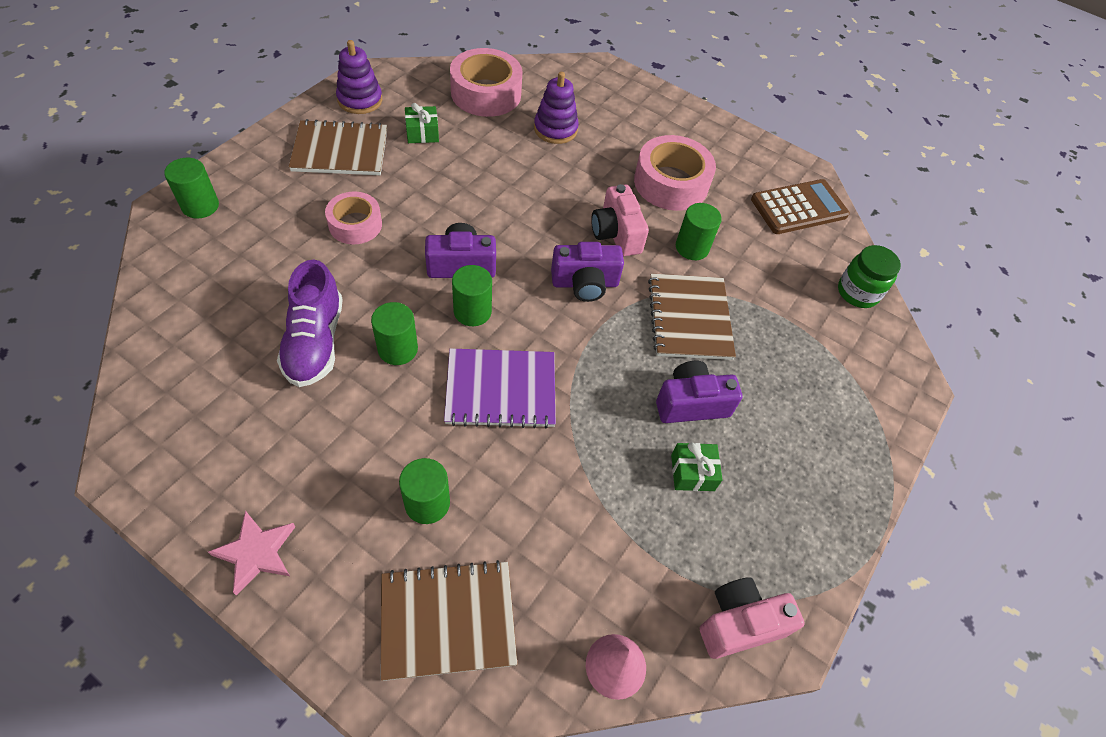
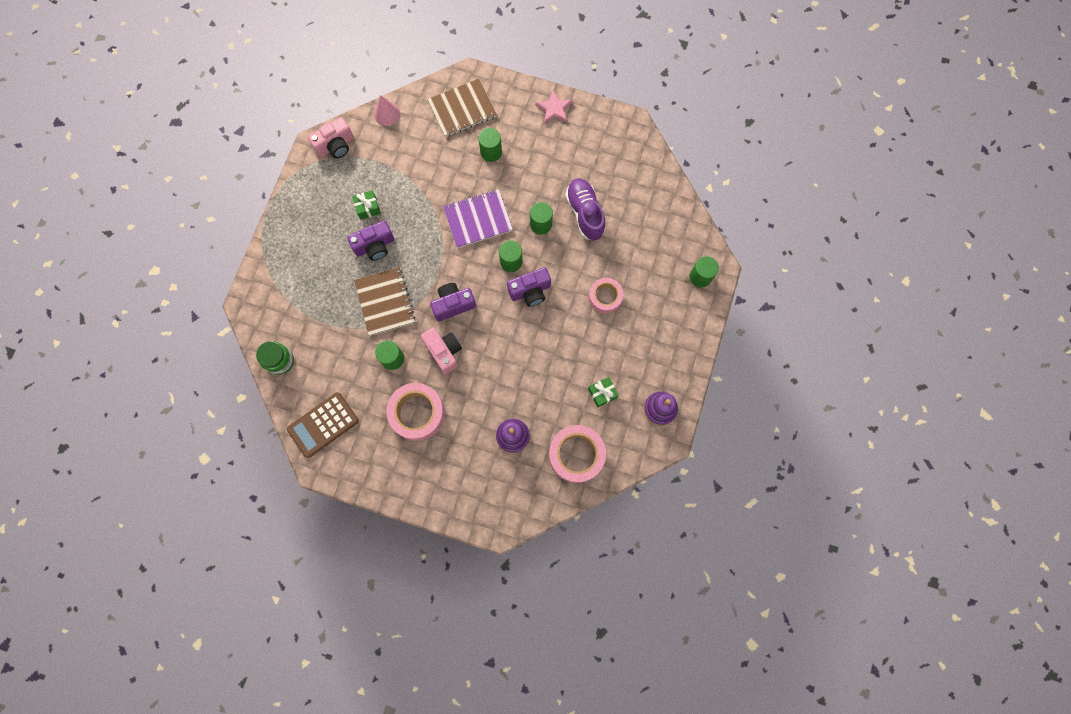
camera: 170 degrees right, 20 degrees up
brown notebook [289,119,387,175] -> none

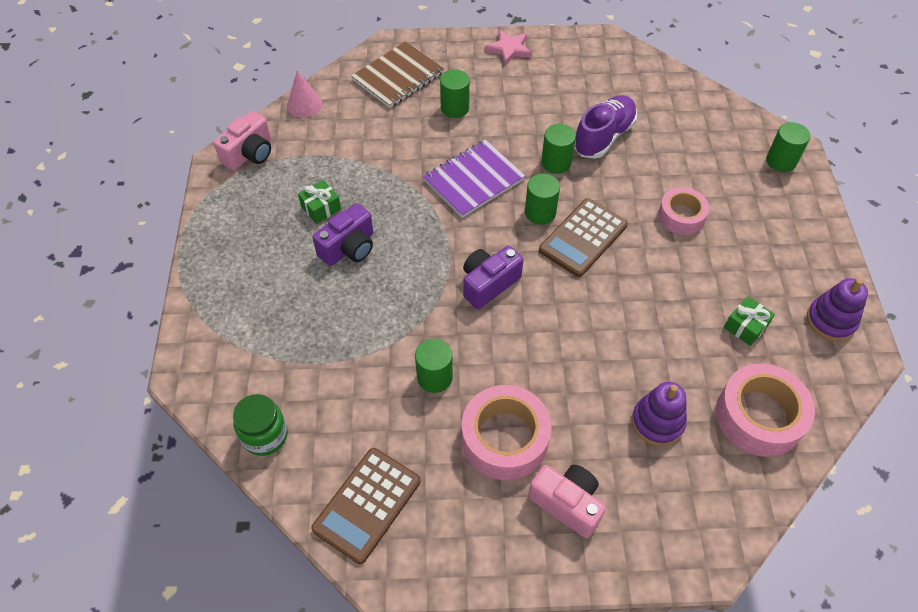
camera: 20 degrees left, 20 degrees down
brown notebook [354,267,415,336] -> none
pink camera [421,328,462,374] -> pink camera moved to [528,465,606,538]
purple camera [507,267,551,306] -> brown calculator [539,198,628,277]
purple shoe [565,178,606,241] -> purple shoe turned 75 degrees clockwise [574,95,637,159]

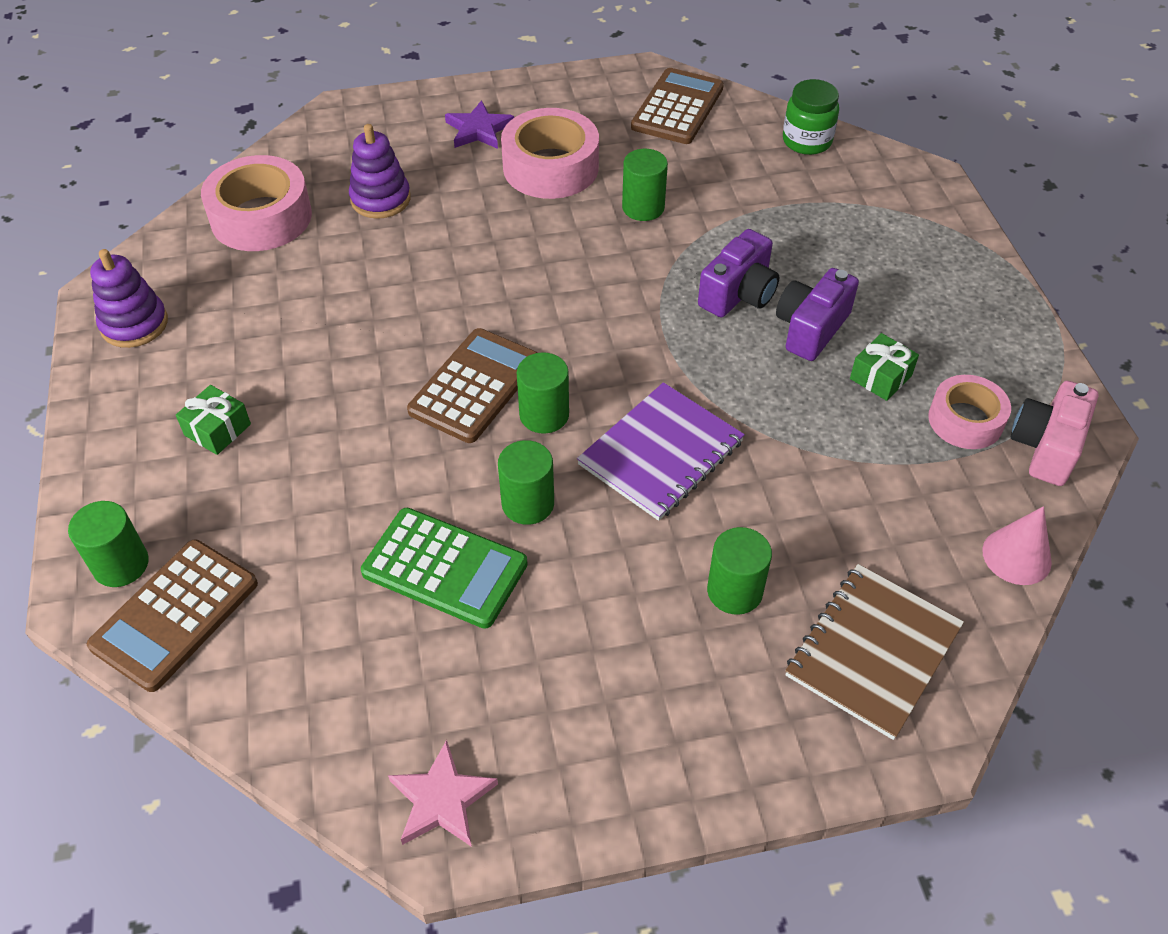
camera: 170 degrees right, 5 degrees down
purple camera [463,246,523,309] -> purple camera moved to [698,229,779,317]
pink star [485,29,532,65] -> pink star moved to [388,740,498,847]
pink camera [528,465,606,538] -> purple star [445,100,514,149]
purple shoe [574,95,637,159] -> green calculator [361,508,528,629]
pink tape [658,187,709,235] -> pink tape moved to [928,375,1011,449]
green gift [724,296,775,346] -> green gift moved to [176,385,251,455]
none -> brown calculator [87,540,258,692]

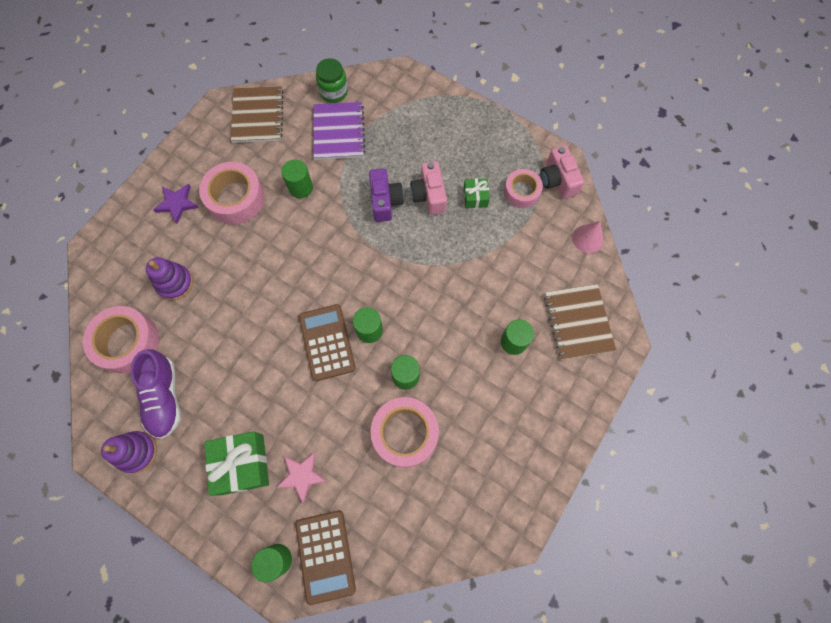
camera: 45 degrees left, 20 degrees up
green gift [176,385,251,455] -> green gift [204,431,269,496], size x1.84
green calculator [361,508,528,629] -> pink tape [371,397,439,468]
pink star [388,740,498,847] -> pink star moved to [276,452,327,504]
purple notebook [577,382,745,521] -> purple notebook moved to [314,102,365,160]
brown calculator [631,68,724,144] -> brown notebook [231,86,284,143]
purple camera [776,268,859,361] -> pink camera [410,161,447,215]
none -> purple shoe [131,349,181,439]

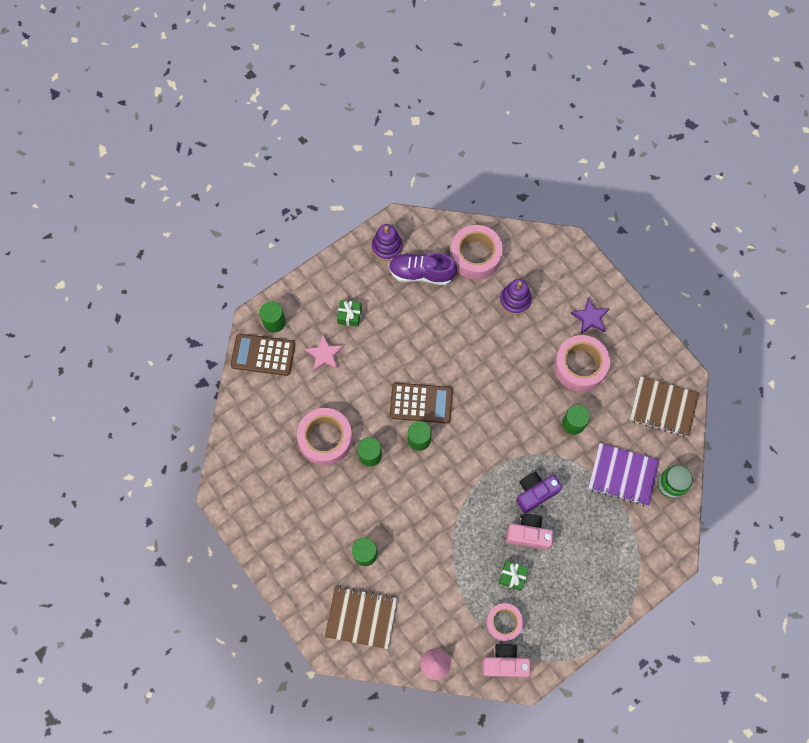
camera: 110 degrees right, 0 degrees up
green gift [204,431,269,496] -> green gift [337,300,362,327], size x0.54
purple camera [369,169,404,222] -> purple camera turned 135 degrees clockwise [516,472,562,513]

